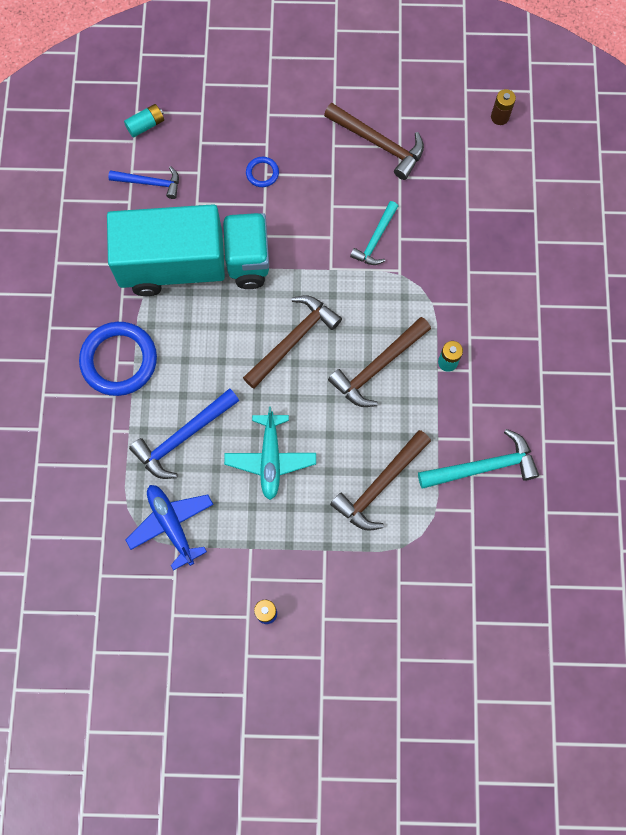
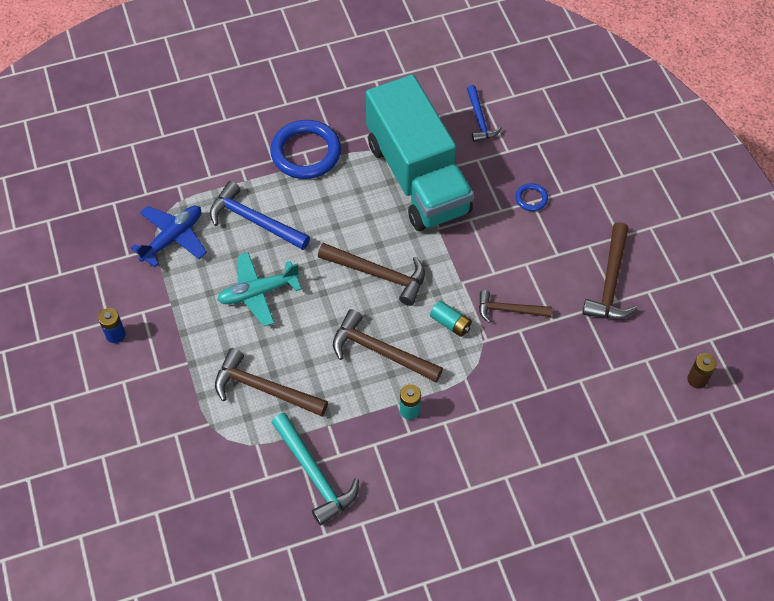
camera: 70 degrees right, 15 degrees down
turquoise battery [124,104,164,138] -> turquoise battery moved to [430,300,472,337]
turquoise hammer [350,201,398,265] -> brown hammer [479,290,552,323]

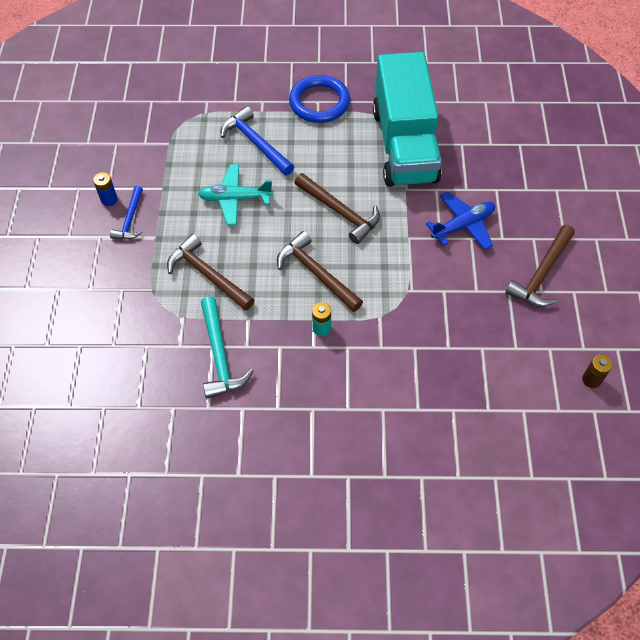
camera: 20 degrees right, 0 degrees up
blue plane [131,206,207,267] -> blue plane moved to [426,191,495,250]
turquoise battery [430,300,472,337] -> none
blue hammer [467,85,502,142] -> blue hammer moved to [110,186,143,240]
brown hammer [479,290,552,323] -> none
blue ring [515,183,548,211] -> none

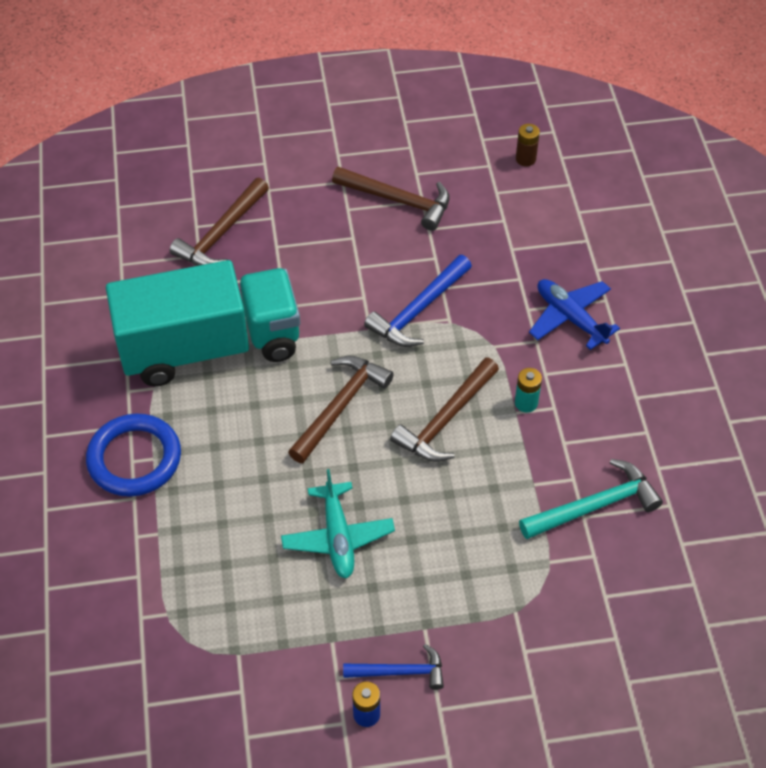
camera: 100 degrees left, 5 degrees down
brown hammer [167,234,254,311] -> brown hammer moved to [170,178,269,266]
blue hammer [221,106,294,175] -> blue hammer moved to [364,255,472,347]
blue plane [426,191,495,250] -> blue plane moved to [529,279,620,350]

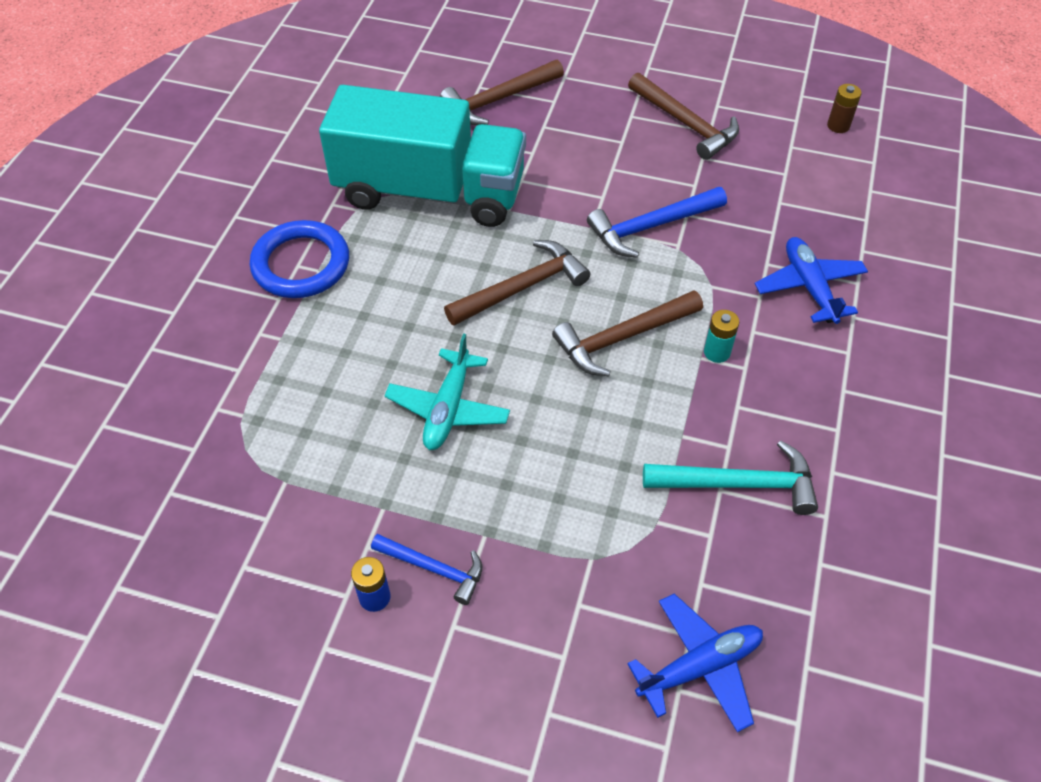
camera: 25 degrees right, 0 degrees up
none -> blue plane [627,593,763,733]

